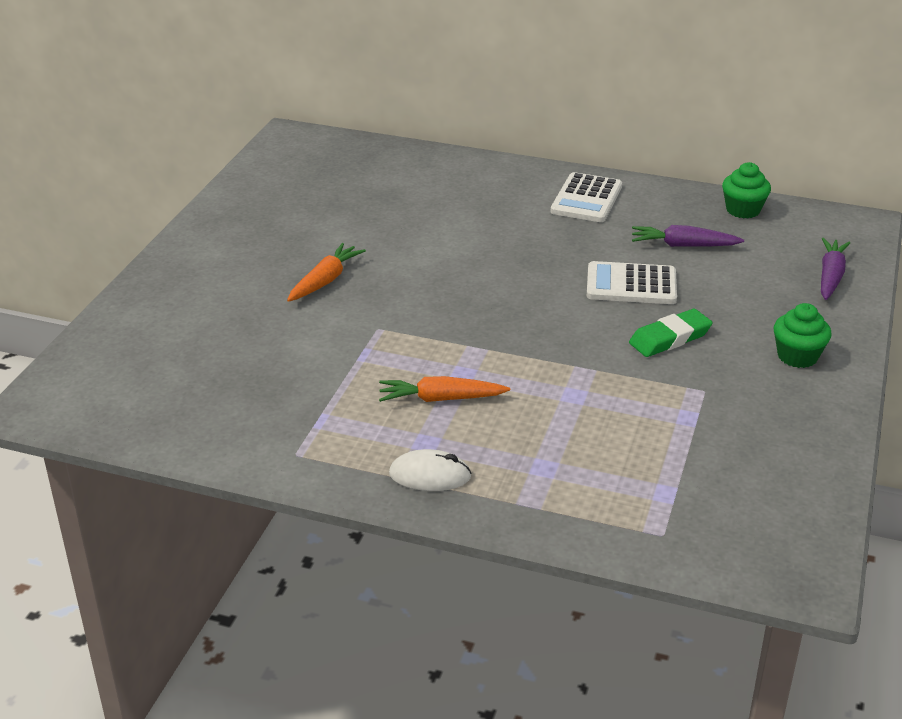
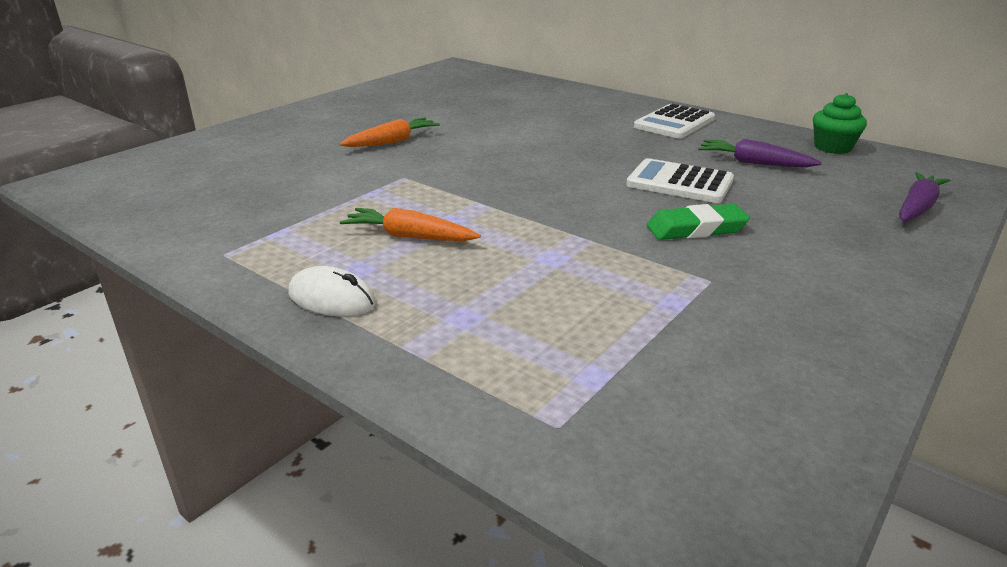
camera: 20 degrees right, 5 degrees down
green cupcake [773,303,832,368] -> none

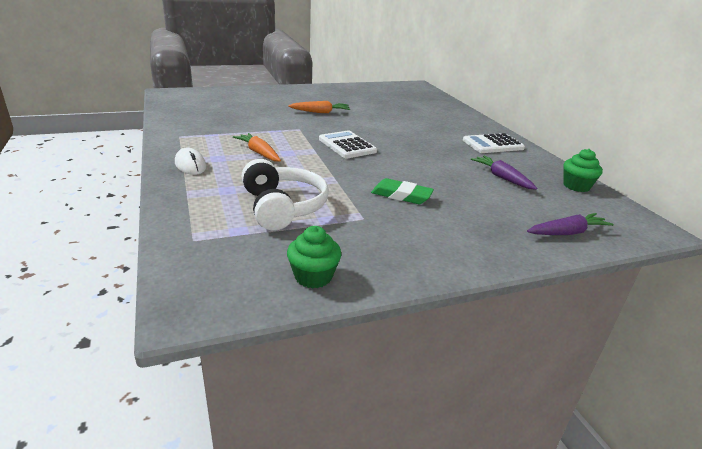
camera: 30 degrees right, 0 degrees up
white calculator [626,158,734,203] -> white calculator moved to [319,131,377,158]
none -> white headphones [242,159,329,230]
none -> green cupcake [287,226,342,288]

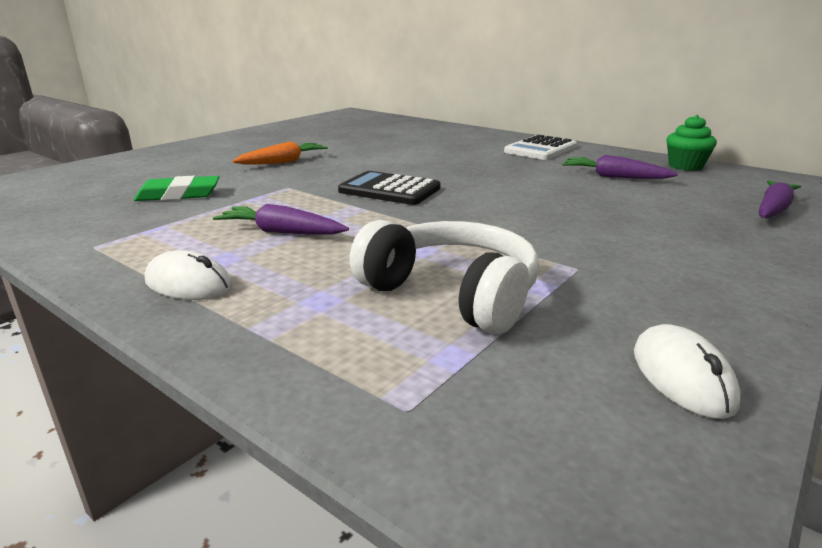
camera: 30 degrees left, 5 degrees down
orange carrot [233,133,281,162] -> purple carrot [213,204,349,235]
green cupcake [287,226,342,288] -> white mouse [634,324,741,419]
white calculator [319,131,377,158] -> black calculator [338,171,441,205]
green eraser [371,178,434,204] -> green eraser moved to [134,176,219,201]

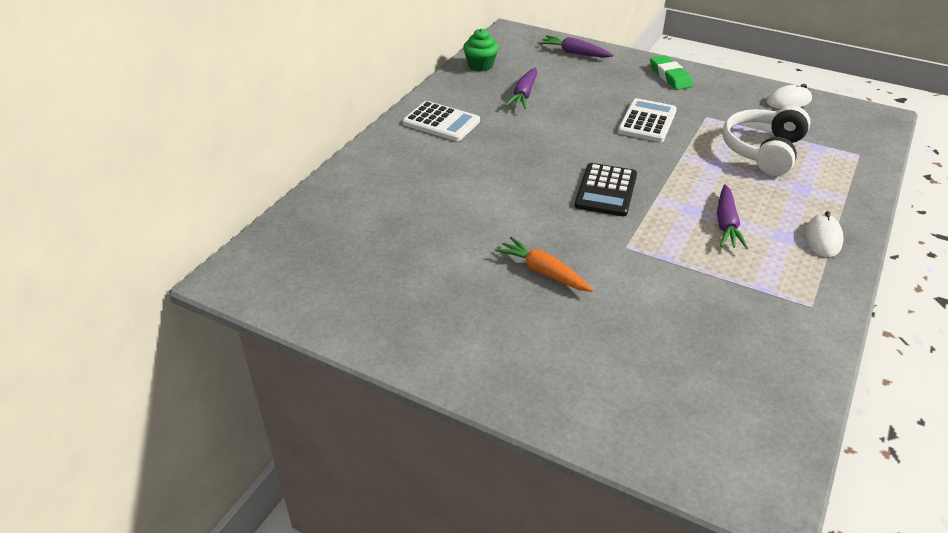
camera: 100 degrees left, 15 degrees up
green eraser [134,176,219,201] -> green eraser moved to [650,55,693,90]
none -> white calculator [618,98,677,142]

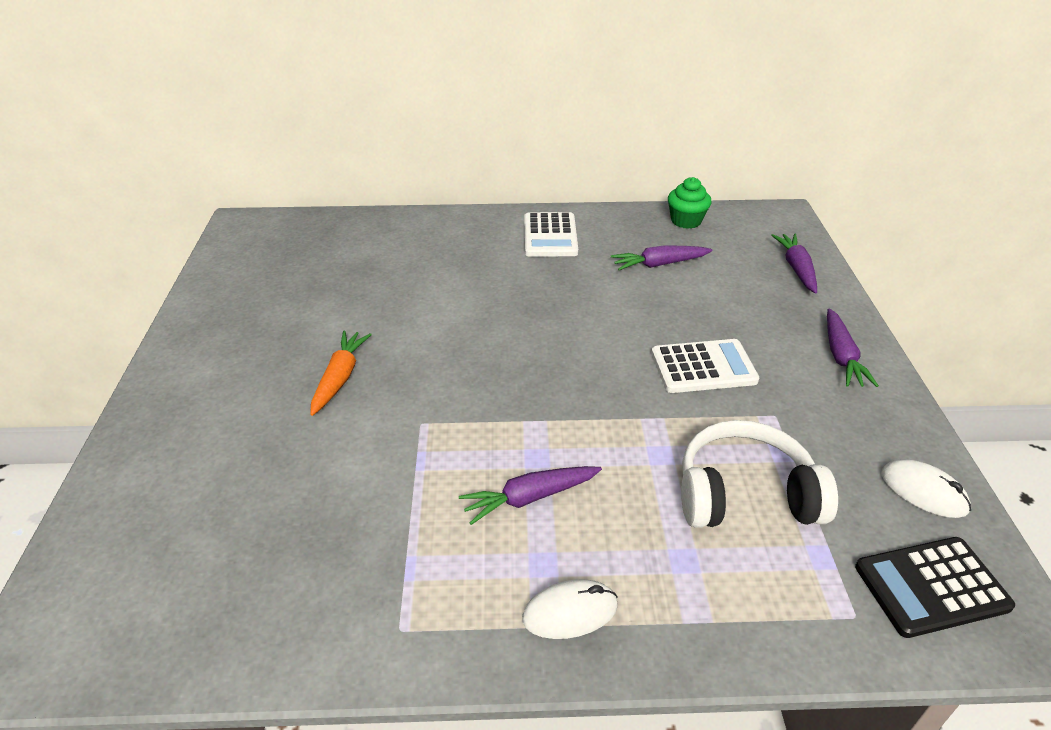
camera: 60 degrees right, 0 degrees up
black calculator [575,163,637,216] -> black calculator moved to [855,537,1015,638]
green eraser [650,55,693,90] -> purple carrot [827,308,879,387]

